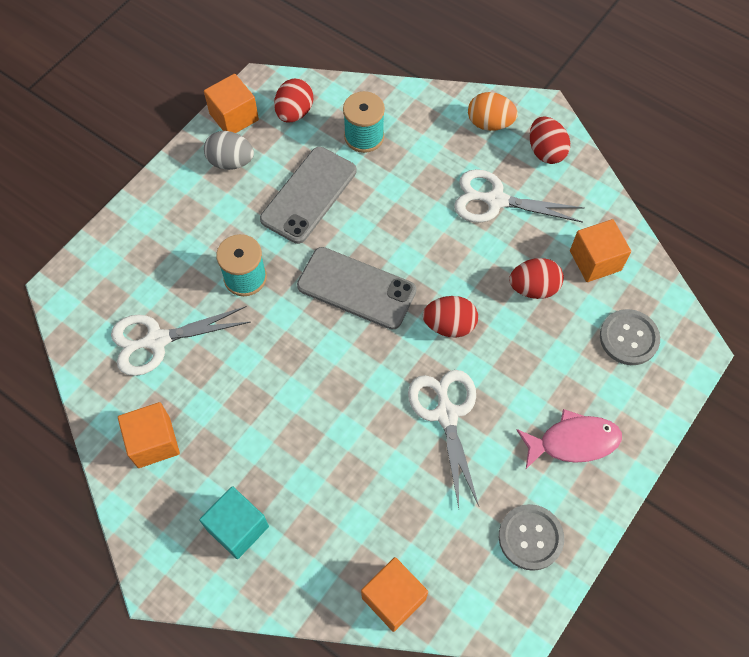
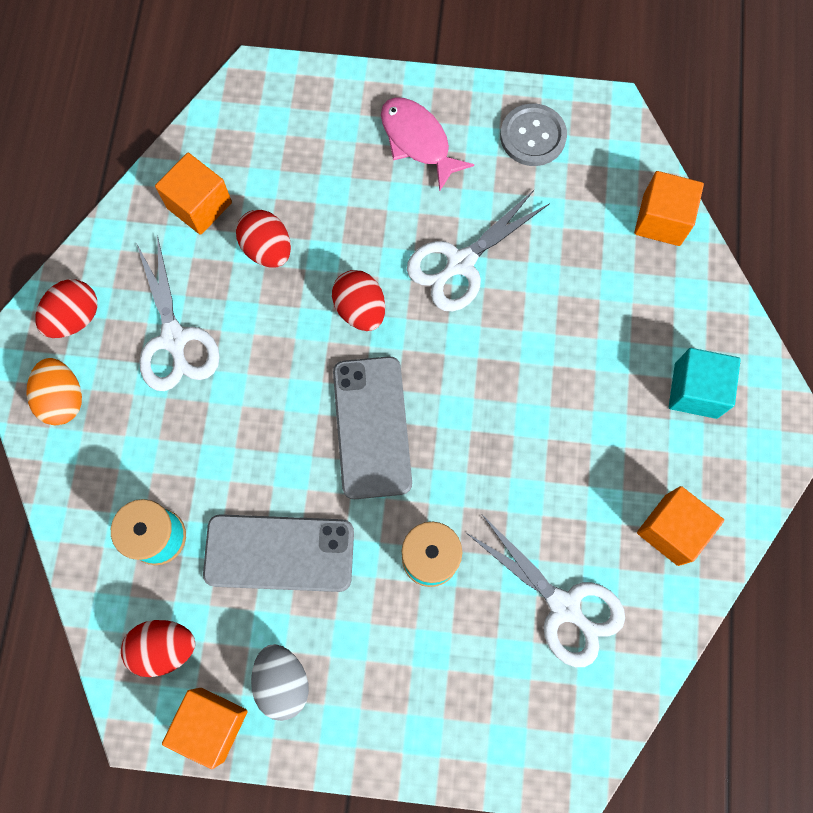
camera: 120 degrees left, 10 degrees up
grey button [600,309,660,365] -> none

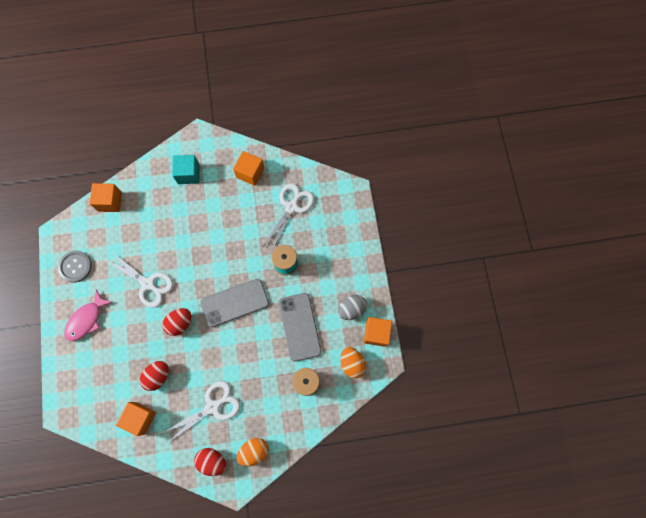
camera: 105 degrees left, 0 degrees up
red egg [121,620,195,677] -> orange egg [341,347,366,378]

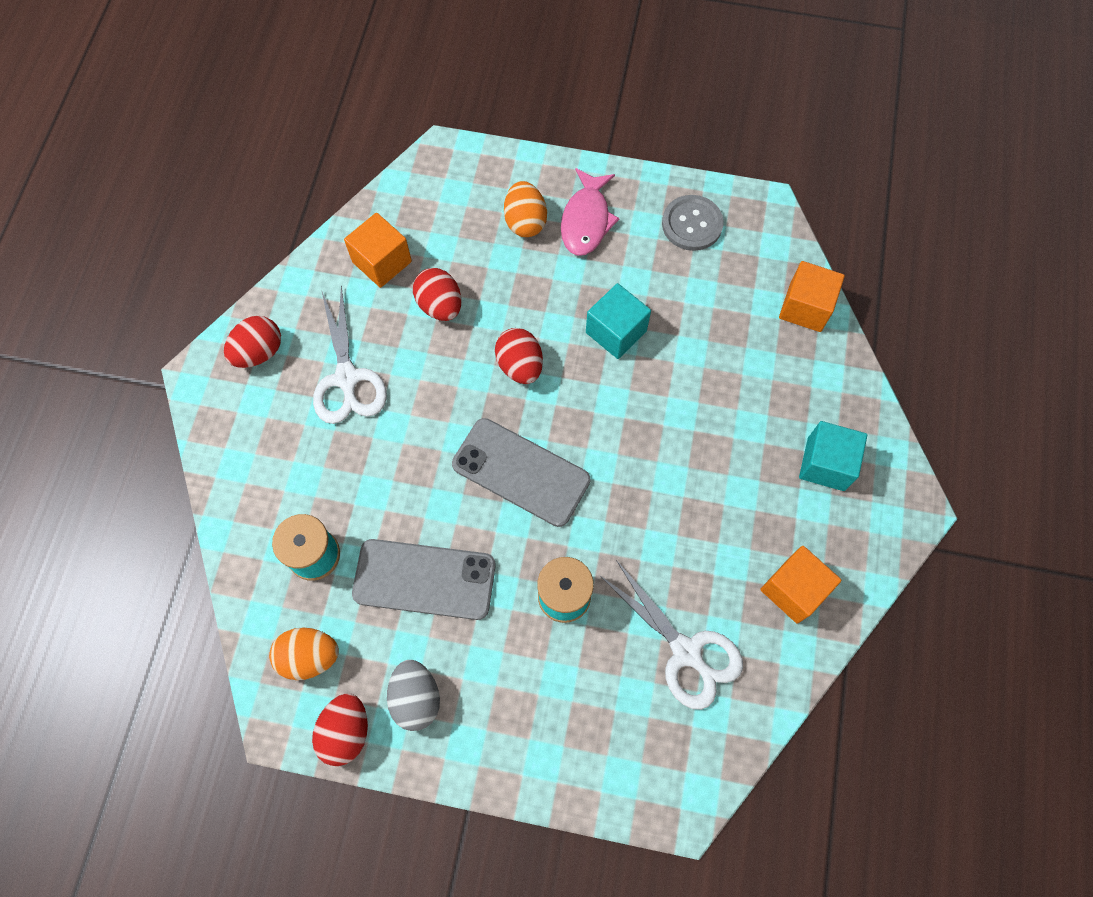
camera: 110 degrees right, 5 degrees down
pink fish [64,289,112,341] -> pink fish turned 135 degrees counterclockwise [561,168,619,256]
white scissors [107,252,173,308] -> turquoise cube [586,283,651,359]
grey phone [201,279,269,327] -> grey phone turned 60 degrees counterclockwise [452,418,591,527]
orange egg [237,438,269,466] -> orange egg moved to [504,181,547,237]
orange cube [364,317,392,347] -> red egg [312,694,368,766]

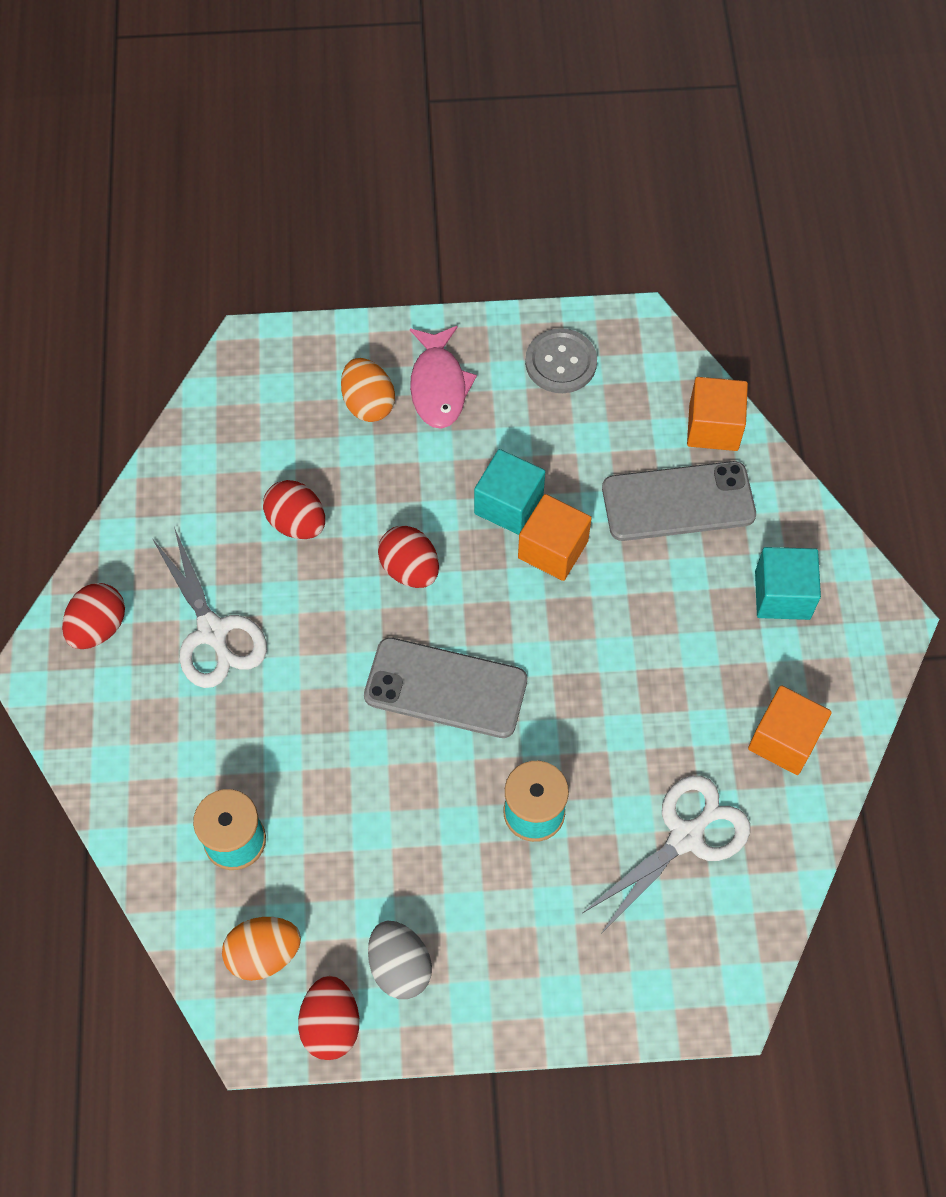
camera: 15 degrees left, 5 degrees down
orange cube [344,213,412,288] -> orange cube moved to [518,494,592,581]
grey phone [352,539,496,620] -> grey phone moved to [602,461,756,541]
white scissors [599,560,743,710] -> white scissors turned 75 degrees counterclockwise [583,775,750,934]

